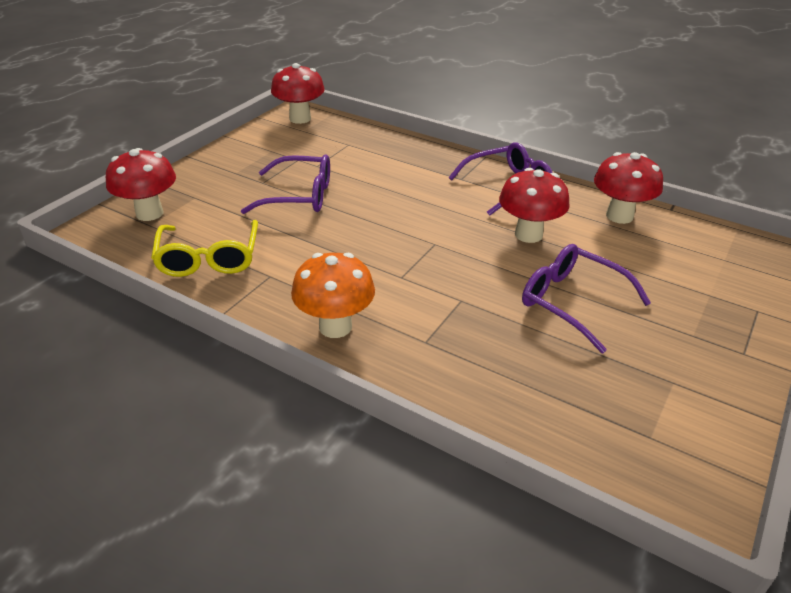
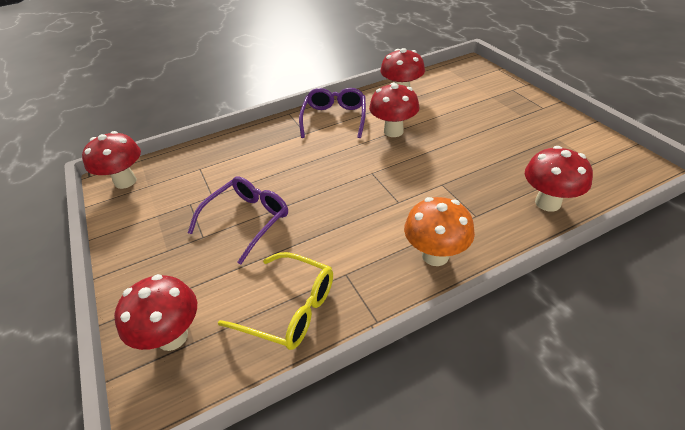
camera: 55 degrees left, 5 degrees up
purple glasses [522,244,651,353] -> none
none -> red mushroom [525,146,593,212]

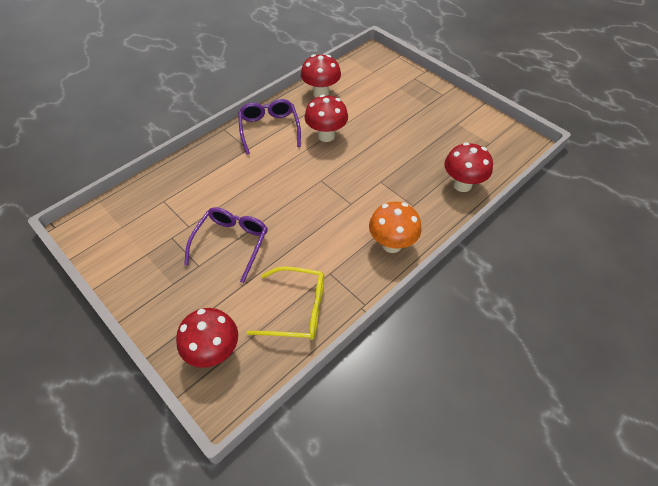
camera: 20 degrees left, 10 degrees up
red mushroom [82,131,141,189] -> none

